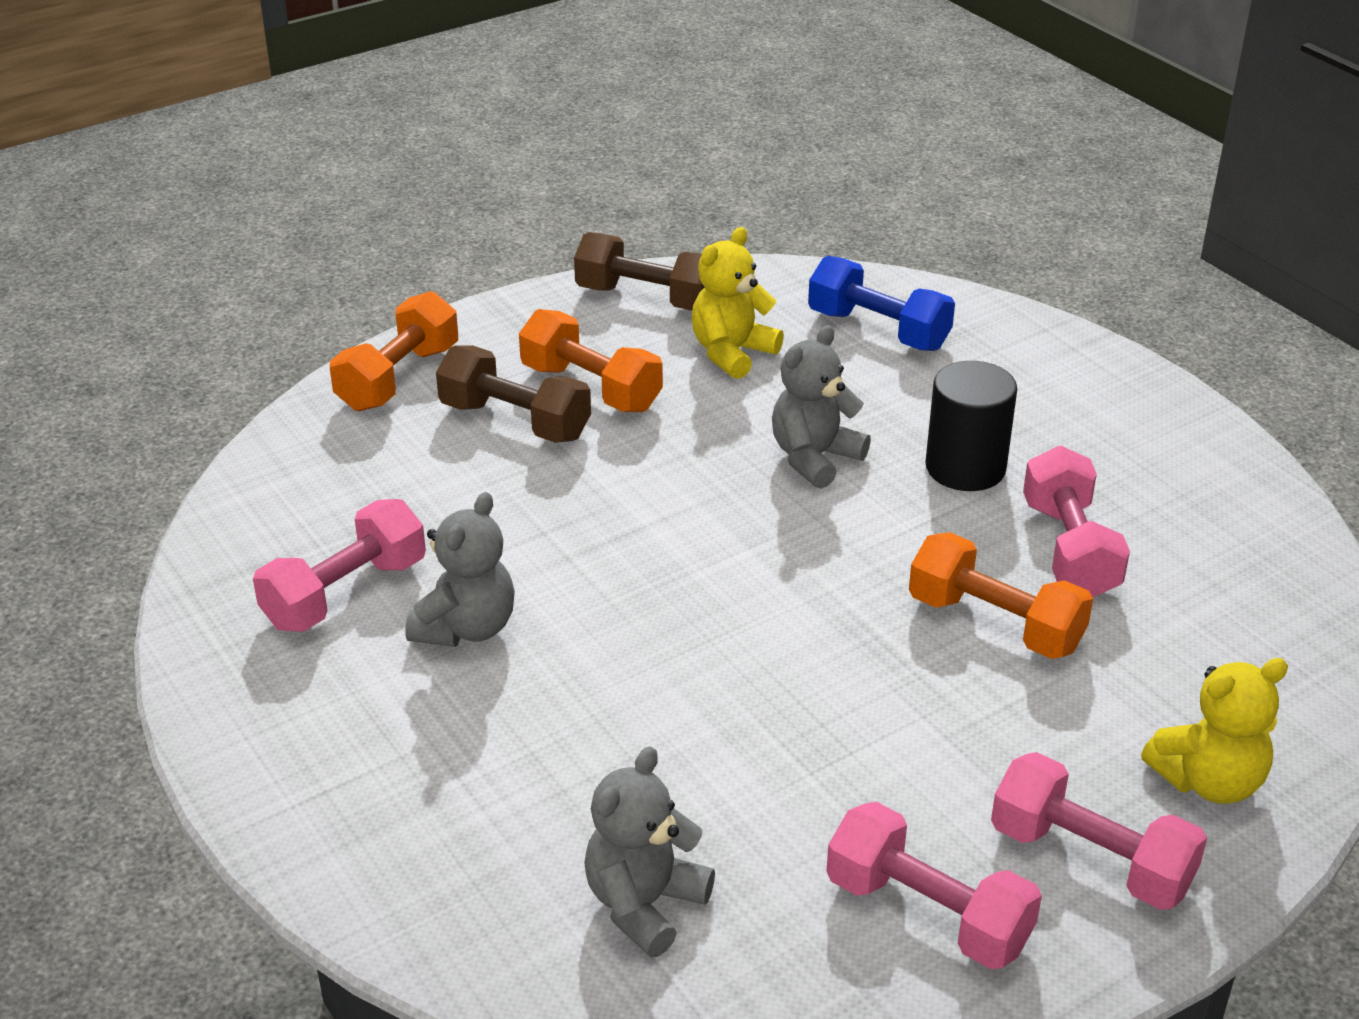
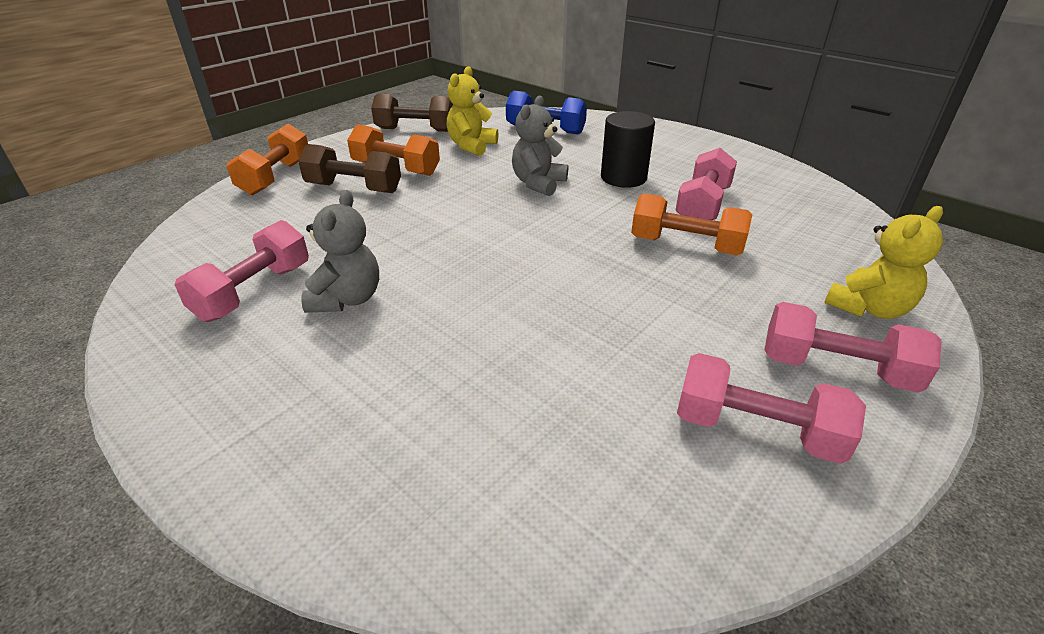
camera: 15 degrees left, 0 degrees up
grey teddy bear [584,747,715,957] -> none
pink dumbbell [1023,446,1130,597] -> pink dumbbell turned 45 degrees clockwise [675,148,737,220]

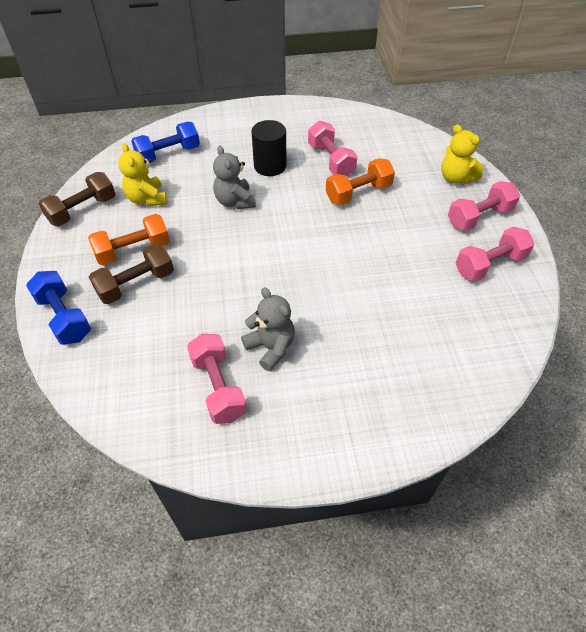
camera: 50 degrees left, 15 degrees up
orange dumbbell [227,124,308,195] -> blue dumbbell [26,271,91,345]
yellow teddy bear [824,206,943,319] -> yellow teddy bear turned 135 degrees clockwise [441,125,484,184]

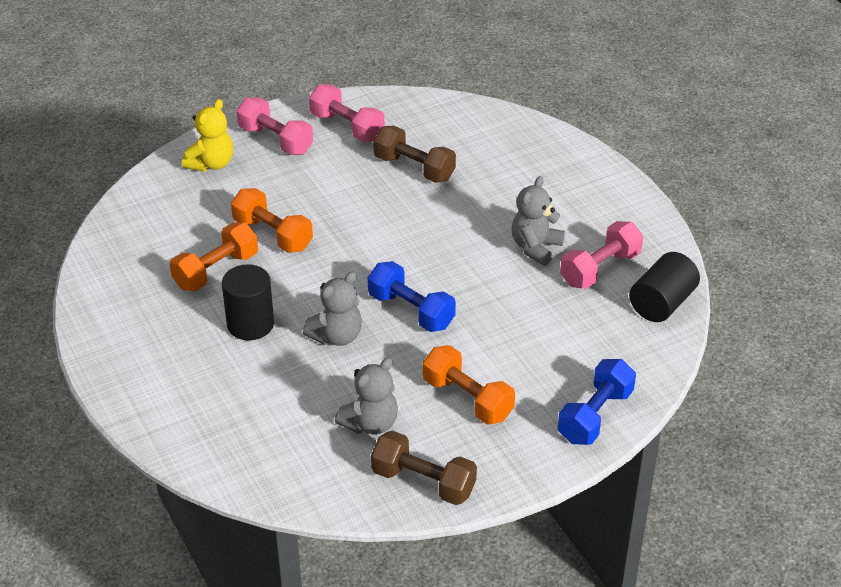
camera: 110 degrees left, 10 degrees down
brown dumbbell [89,243,174,304] -> brown dumbbell moved to [373,126,456,183]
yellow teddy bear [118,143,167,207] -> grey teddy bear [335,358,398,435]
blue dumbbell [131,122,200,162] -> blue dumbbell moved to [368,261,456,332]
pink dumbbell [308,121,358,176] -> orange dumbbell [169,222,258,291]
none -> black cylinder [629,252,700,322]

